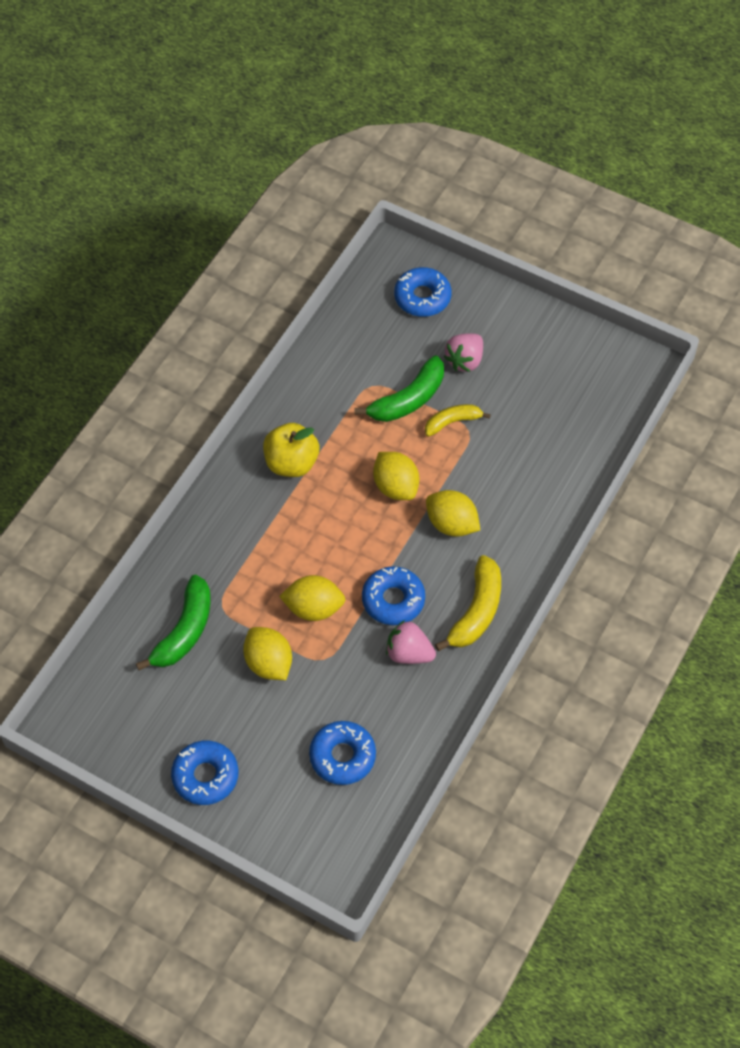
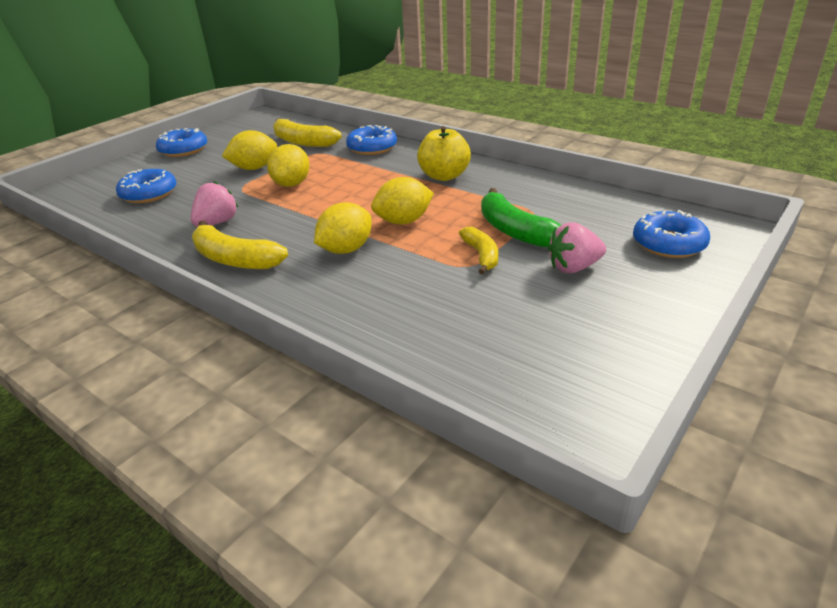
camera: 100 degrees right, 25 degrees down
green banana [136,575,211,670] -> yellow banana [273,119,342,147]
blue donut [362,566,425,625] -> blue donut moved to [346,125,397,155]
pink strawberry [444,333,483,372] -> pink strawberry turned 60 degrees counterclockwise [548,222,606,273]

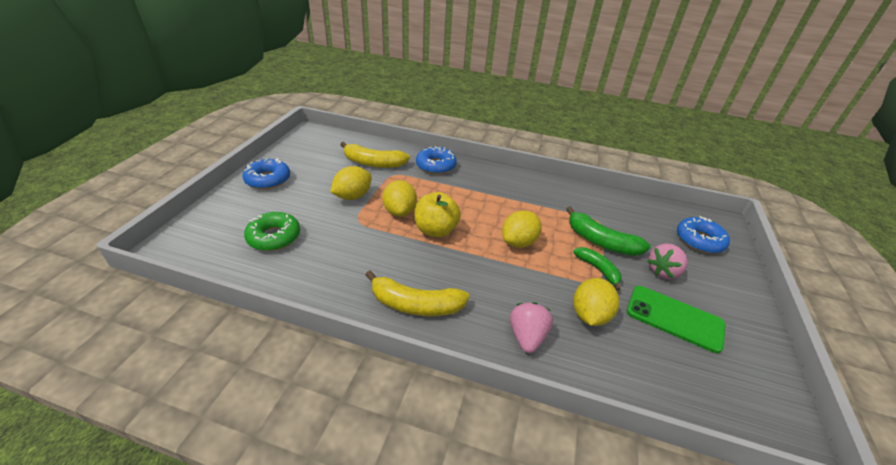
camera: 25 degrees left, 5 degrees up
blue donut [116,169,177,203] -> green donut [244,212,300,251]
pink strawberry [191,181,238,227] -> pink strawberry moved to [510,302,553,353]
yellow lemon [314,202,372,254] -> yellow lemon moved to [573,278,619,326]
yellow apple [417,126,471,181] -> yellow apple moved to [415,192,461,237]
yellow banana [459,227,498,274] -> green banana [573,247,622,291]
none -> green phone [627,286,726,353]

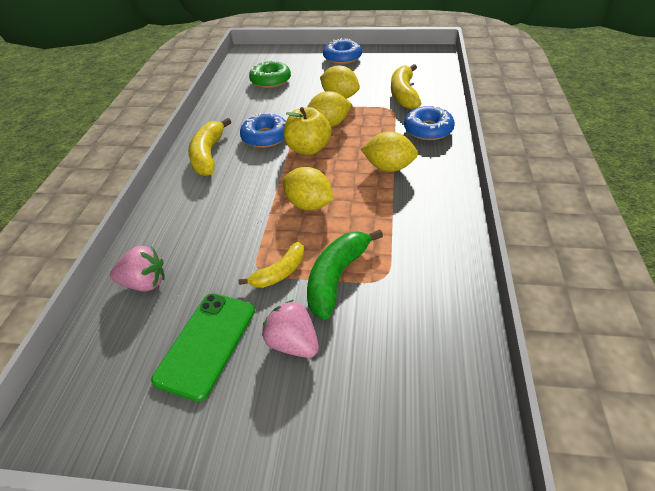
camera: 85 degrees right, 5 degrees up
pink strawberry [510,302,553,353] -> pink strawberry moved to [110,246,165,291]
green banana [573,247,622,291] -> yellow banana [239,242,304,288]
yellow lemon [573,278,619,326] -> yellow lemon moved to [361,132,418,172]
blue donut [677,216,730,254] -> blue donut moved to [240,113,286,148]

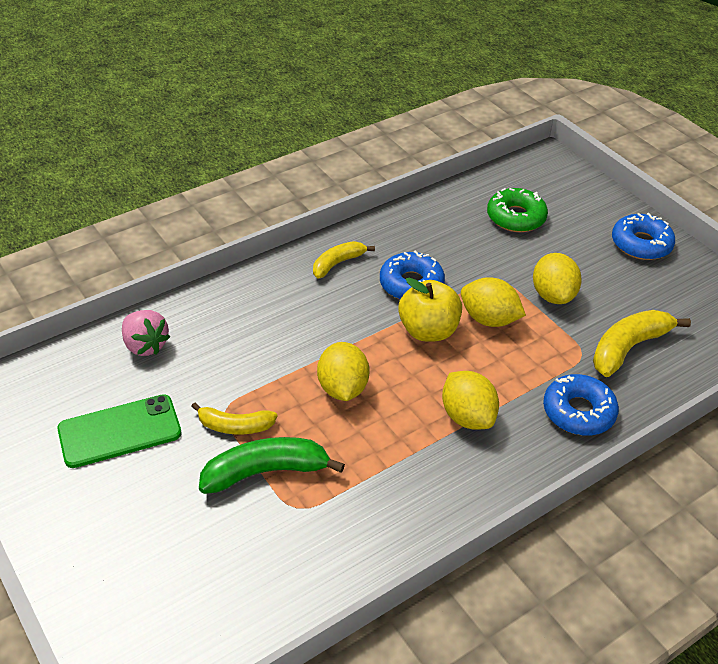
camera: 45 degrees right, 0 degrees up
yellow banana [188,118,231,176] -> yellow banana [313,241,375,278], size x0.64
pink strawberry [262,300,319,358] -> none

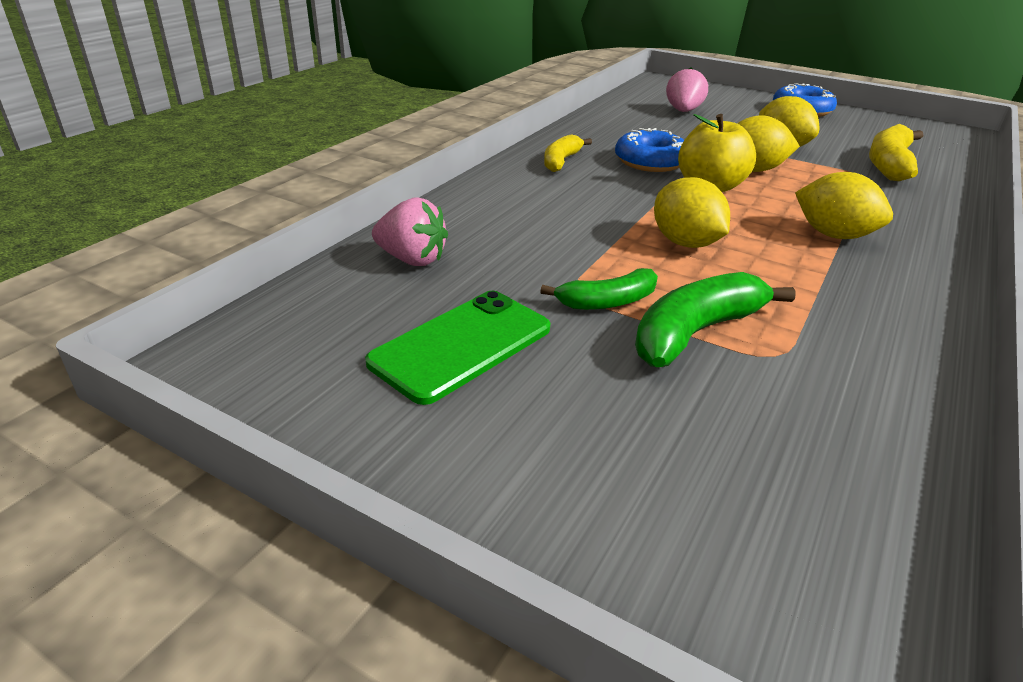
camera: 25 degrees left, 10 degrees down
yellow banana [191,402,277,434] -> green banana [540,268,658,310]
green donut [487,188,548,232] -> pink strawberry [666,68,708,112]
blue donut [543,374,619,436] -> none

